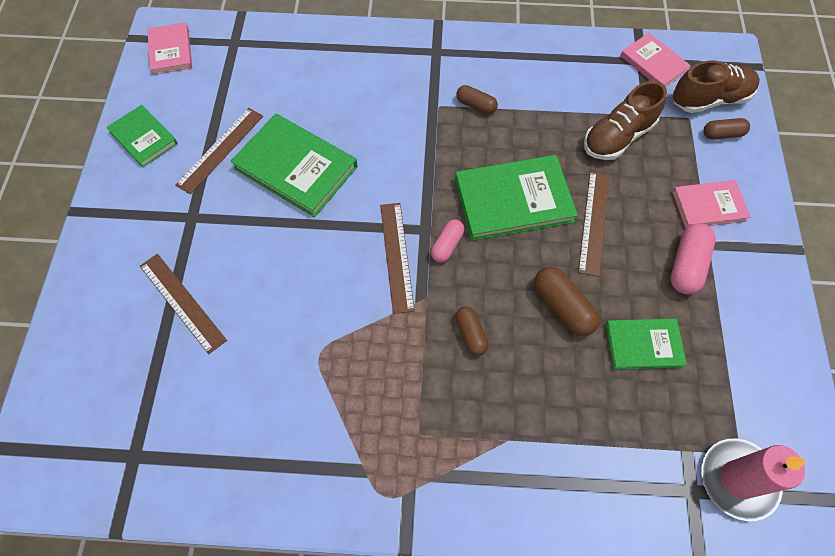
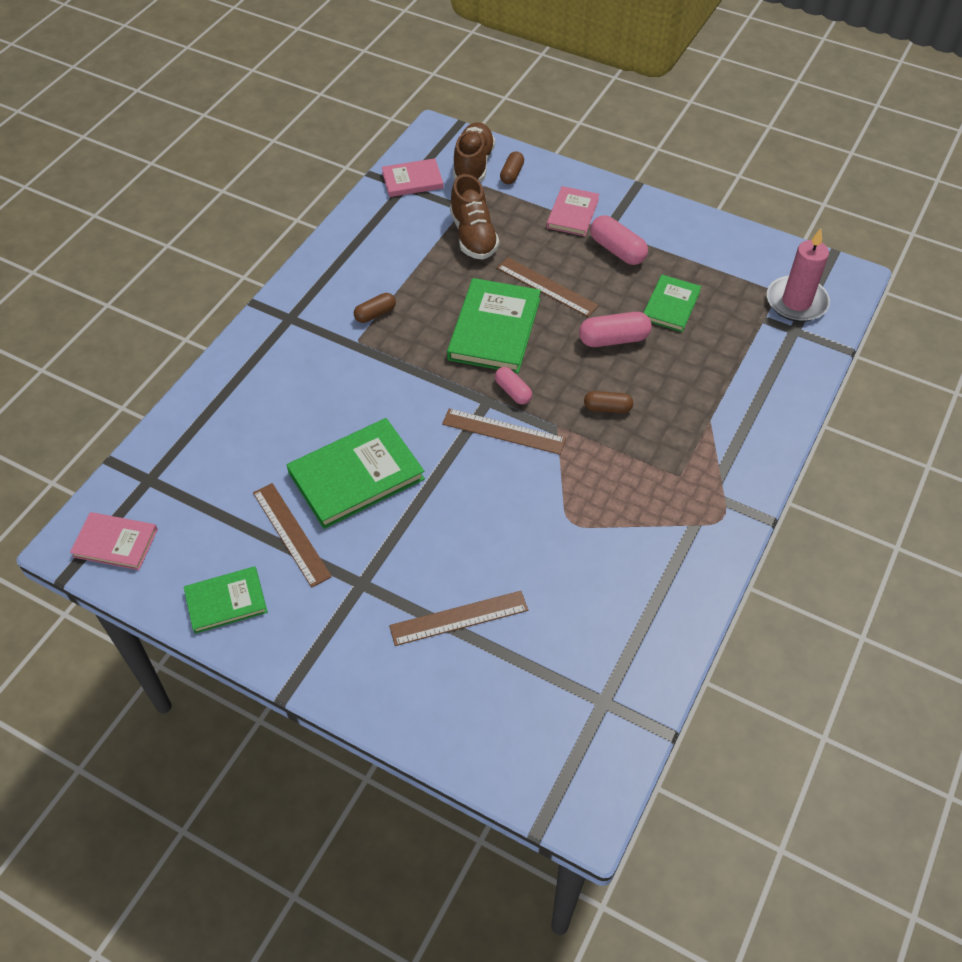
camera: 65 degrees left, 10 degrees down
brown capsule [534,267,600,336] -> pink capsule [579,312,652,347]

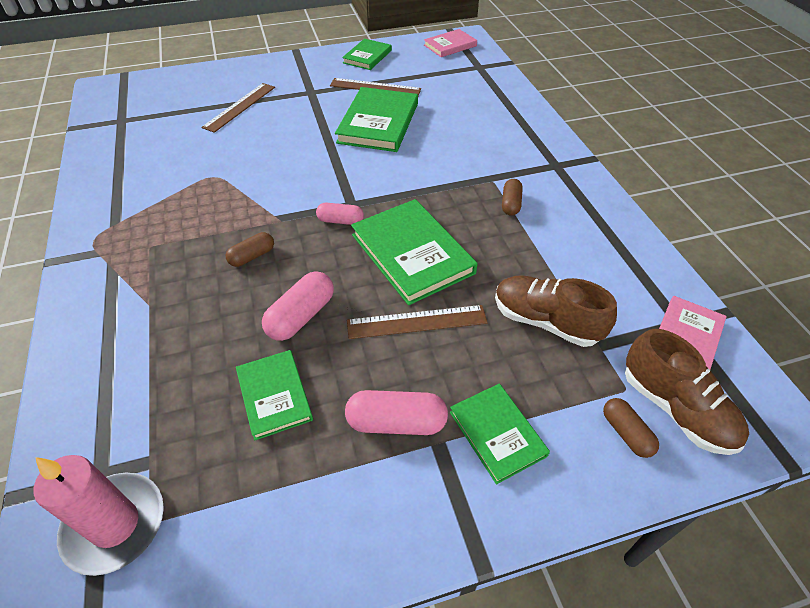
camera: 135 degrees right, 5 degrees down
brown ruler [442,408,566,455] -> none
pink book [547,186,599,236] -> green book [450,384,550,484]

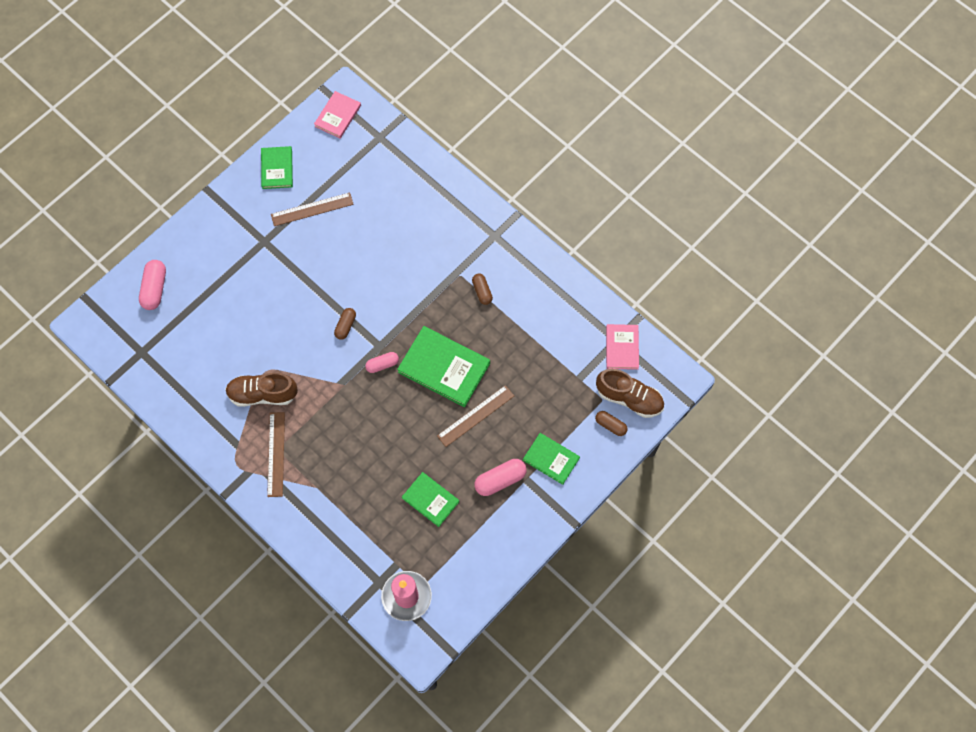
camera: 30 degrees left, 20 degrees up
brown ruler [201,83,275,133] -> brown ruler moved to [267,412,285,497]
brown capsule [226,232,274,267] -> brown capsule moved to [334,308,356,340]
pink capsule [262,271,334,341] -> pink capsule moved to [139,260,166,310]
green book [335,87,418,152] -> none
brown shoe [495,275,617,347] -> brown shoe moved to [225,372,298,407]

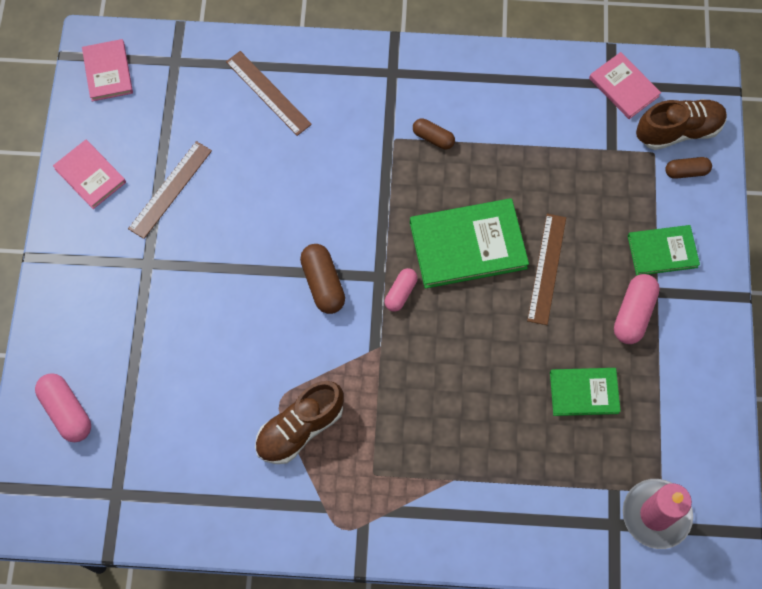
camera: 40 degrees left, 0 degrees up
green book [261,146,293,189] -> pink book [53,140,126,209]
brown ruler [267,412,285,497] -> brown ruler moved to [226,51,312,136]
brown capsule [334,308,356,340] -> brown capsule [300,244,345,314], size x1.56

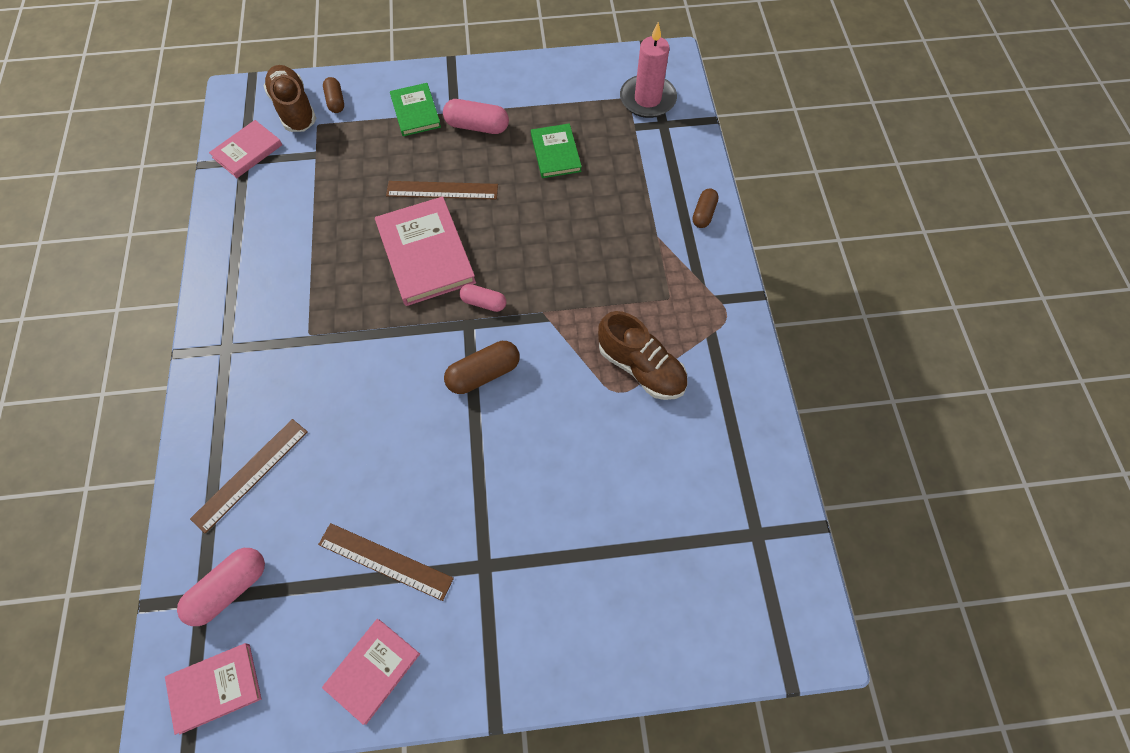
camera: 100 degrees left, 5 degrees down
pink capsule [35,373,91,442] -> pink capsule moved to [177,548,265,626]
green book [410,198,529,289] -> pink book [375,196,476,306]
brown capsule [413,118,455,149] -> brown capsule moved to [692,189,719,228]

